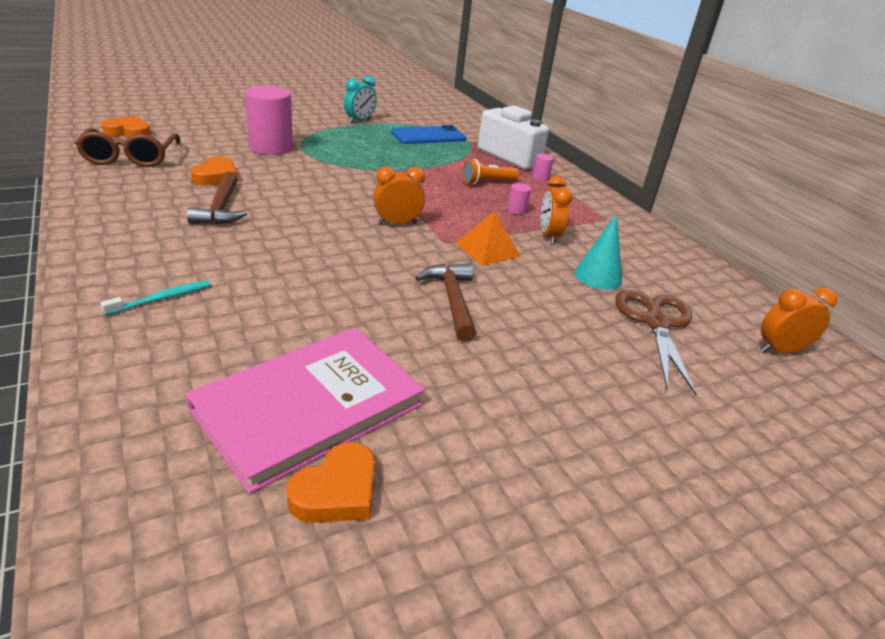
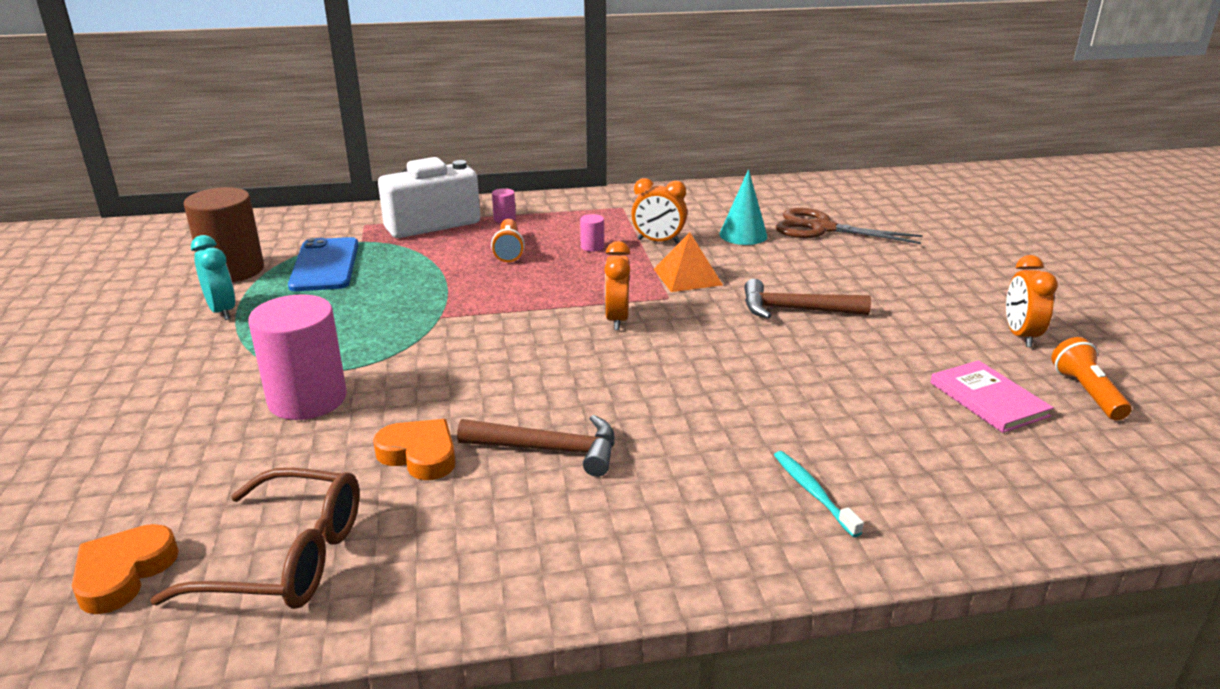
camera: 70 degrees left, 5 degrees down
pink book [186,328,425,494] -> pink book [930,360,1054,433], size x0.53
orange heart [286,442,376,523] -> orange flashlight [1051,337,1131,420]
orange clock [760,287,837,353] -> orange clock moved to [1006,255,1058,347]
none -> brown cylinder [183,187,264,282]

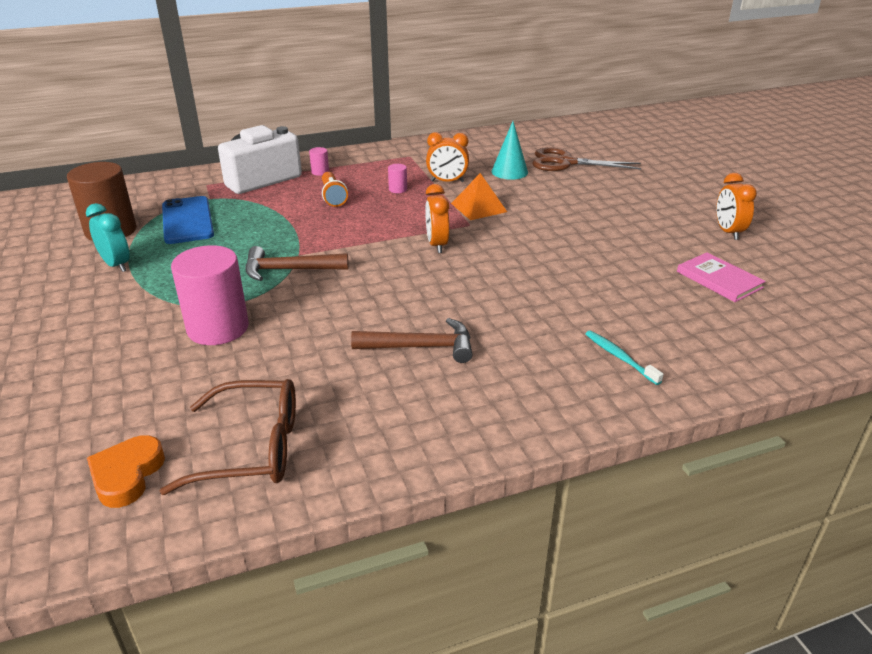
camera: 10 degrees left, 5 degrees up
orange heart [373,419,455,480] -> none
brown hammer [744,279,871,319] -> brown hammer moved to [245,246,348,281]
orange flashlight [1051,337,1131,420] -> none

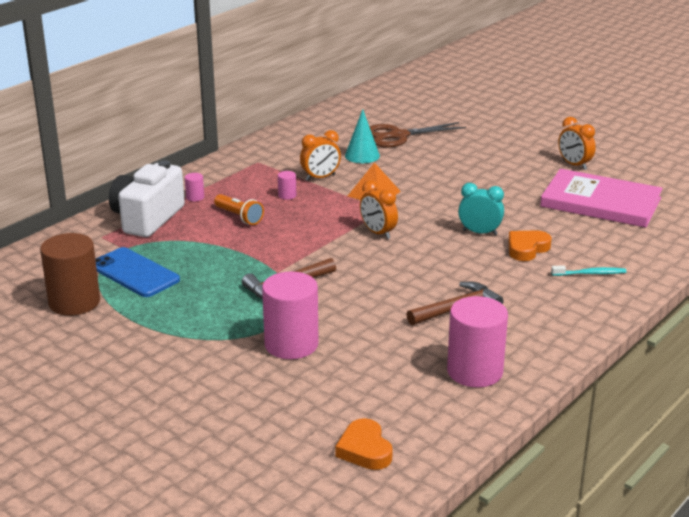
camera: 30 degrees left, 5 degrees down
turquoise clock [86,203,130,272] -> turquoise clock moved to [458,183,504,235]
brown glasses [160,379,296,495] -> none
turquoise toothbrush [585,330,664,385] -> turquoise toothbrush turned 150 degrees clockwise [551,265,626,276]
pink book [677,252,766,302] -> pink book [540,169,663,228], size x1.88
none -> pink cylinder [447,296,508,387]
none -> orange heart [508,230,552,261]

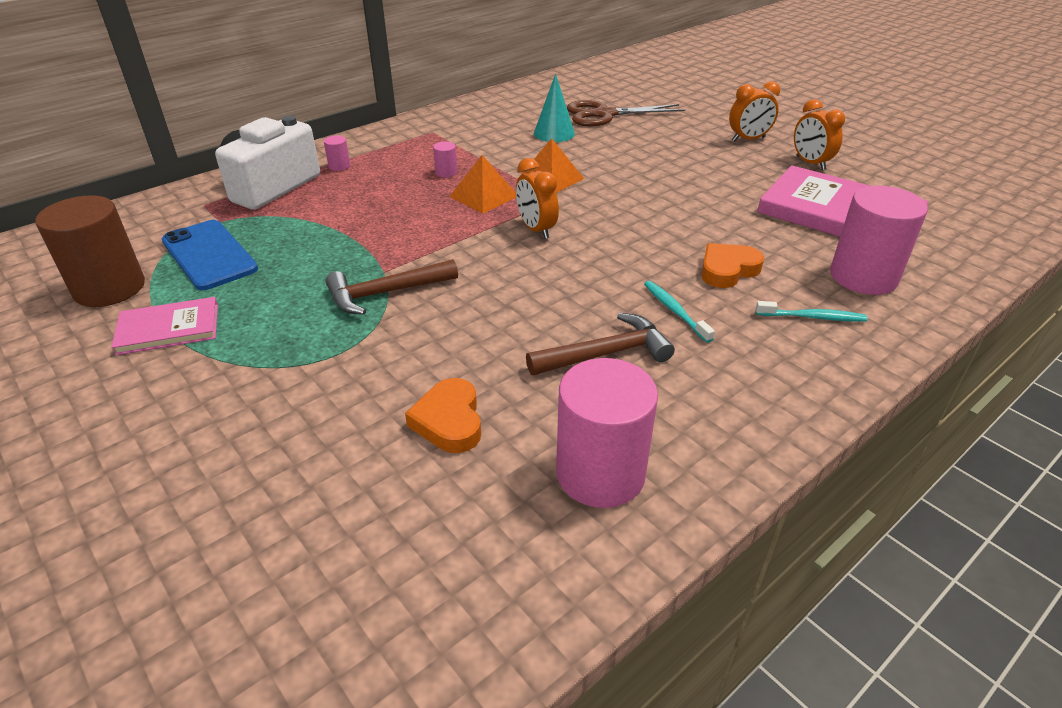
camera: 10 degrees right, 10 degrees up
orange flashlight [214,194,264,225] -> none
pink cylinder [262,271,319,359] -> pink cylinder moved to [830,186,928,295]
orange clock [300,130,341,180] -> orange clock moved to [729,81,780,141]
orange heart [335,418,393,470] -> orange heart moved to [405,378,481,453]
turquoise clock [458,183,504,235] -> none
none -> pink book [111,297,218,355]
none -> orange pyramid [449,155,516,214]
none -> turquoise toothbrush [644,281,715,343]

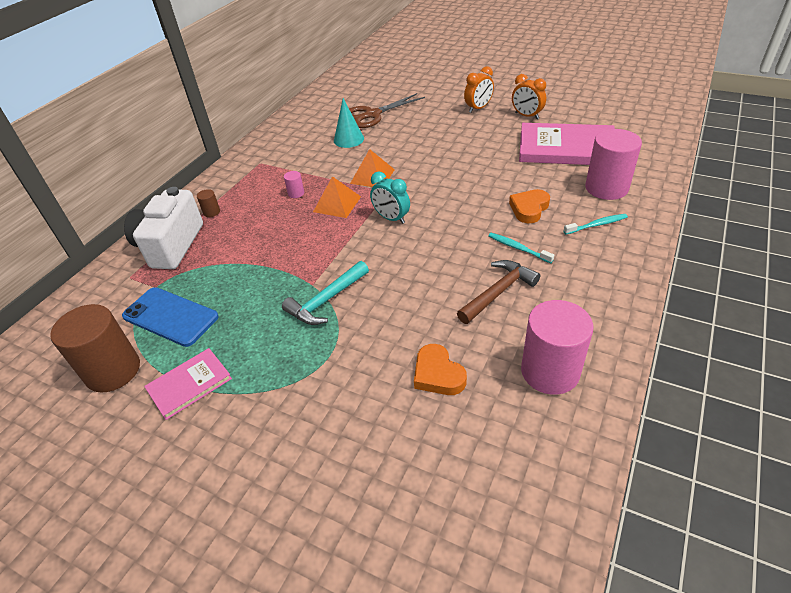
camera: 20 degrees left, 5 degrees up
pink cylinder [324,136,350,171] -> brown cylinder [197,189,220,217]
brown hammer [325,259,458,315] -> turquoise hammer [282,261,369,325]
orange clock [516,158,559,239] -> turquoise clock [370,172,410,224]

